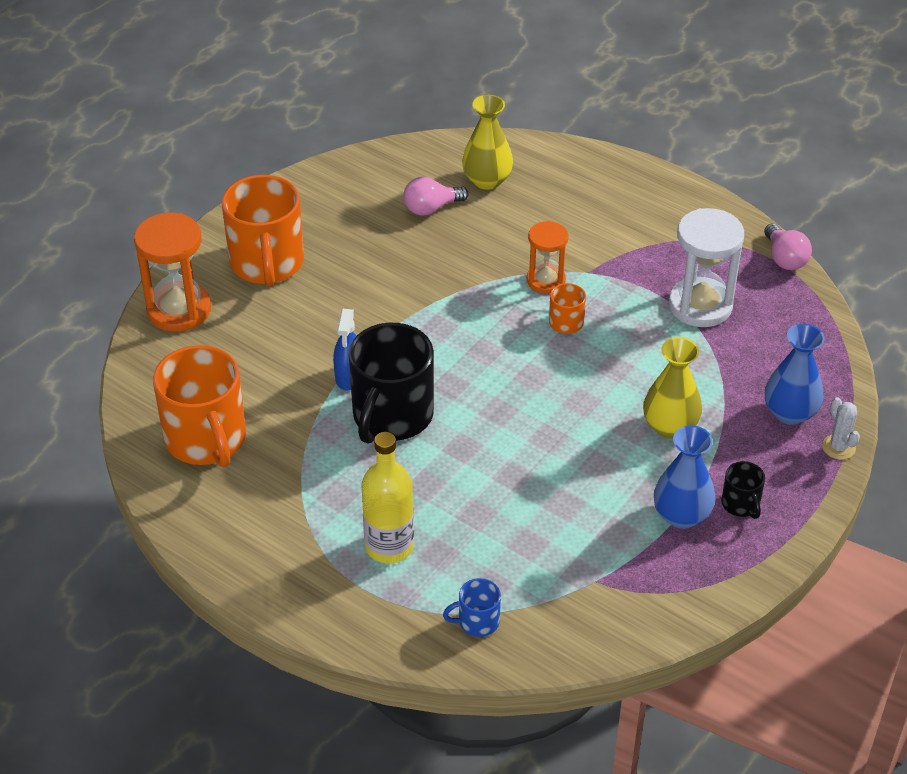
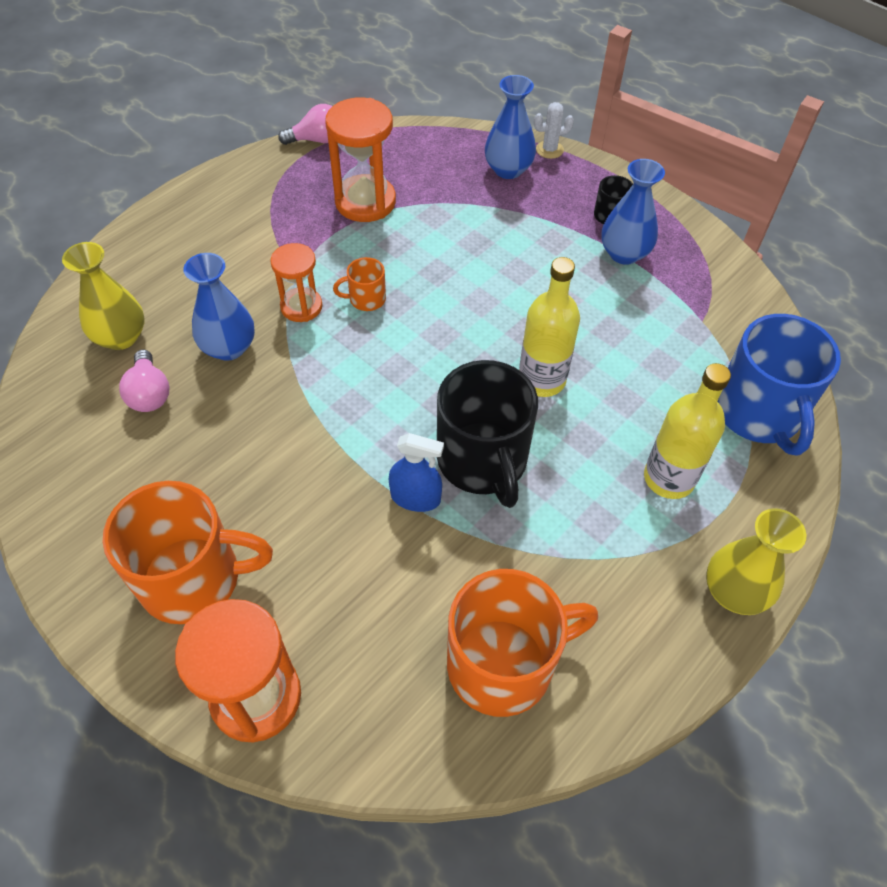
camera: 85 degrees left, 10 degrees up
black mug [349,323,434,444] -> black mug turned 45 degrees clockwise [437,360,538,508]
blue mug [443,578,501,637] -> blue mug [718,314,841,456], size x2.20
yellow vase [643,337,702,439] -> yellow vase moved to [706,508,806,615]
white hourglass [669,208,744,327] -> orange hourglass [325,98,396,222]
none -> blue vase [183,253,255,361]
none -> yellow bottle [519,257,580,397]

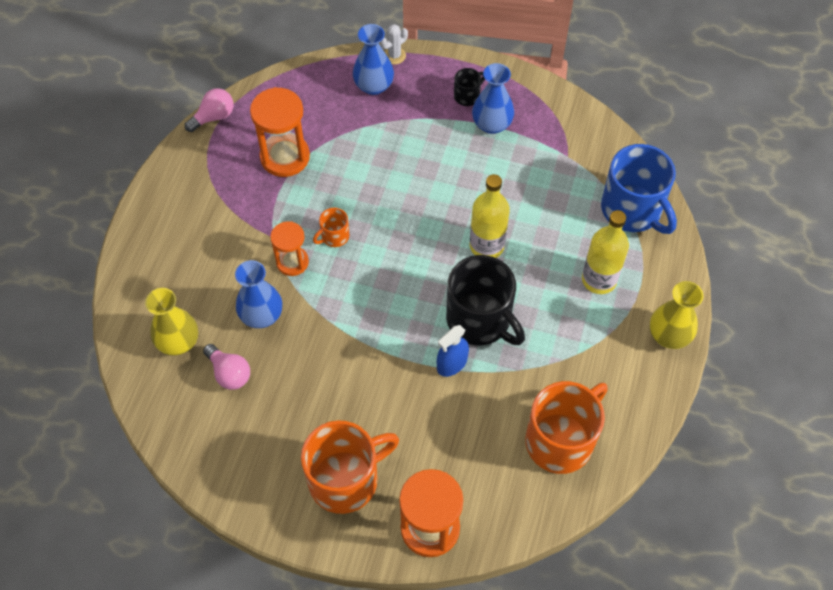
camera: 25 degrees left, 5 degrees up
blue spray bottle [389,433,444,512] -> blue spray bottle turned 150 degrees clockwise [437,325,469,377]

